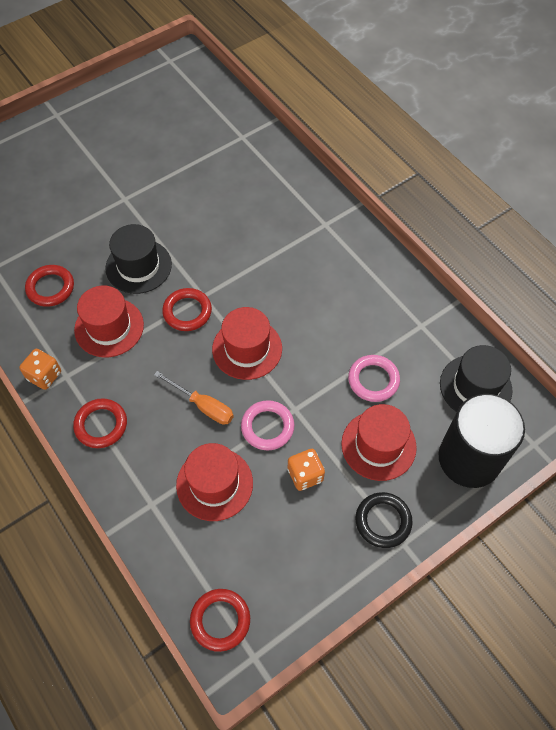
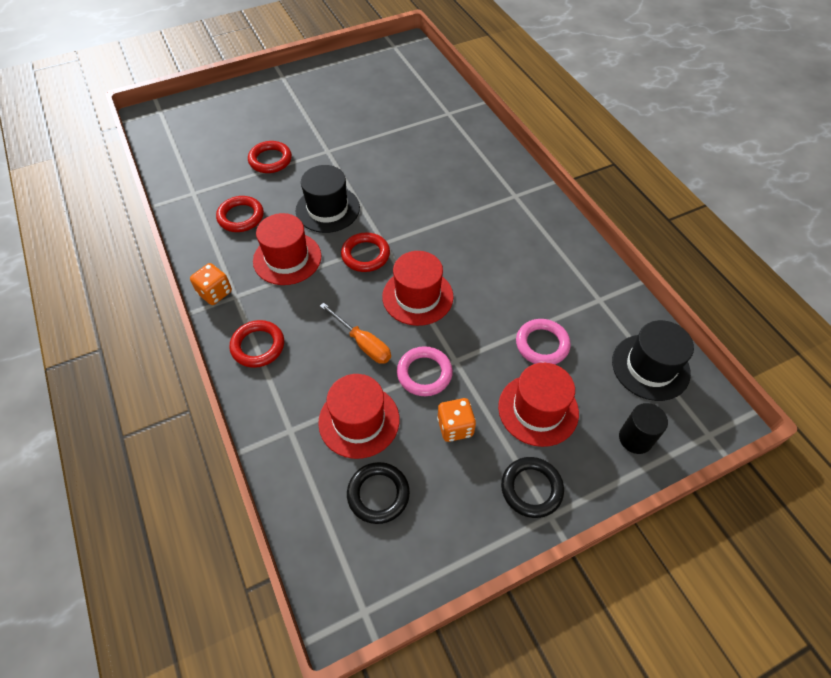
camera: 10 degrees right, 5 degrees down
red ring [190,589,250,652] -> red ring moved to [248,141,292,173]
black cylinder [438,394,525,488] -> black cylinder [619,403,668,454], size x0.49
none -> black ring [347,462,410,524]

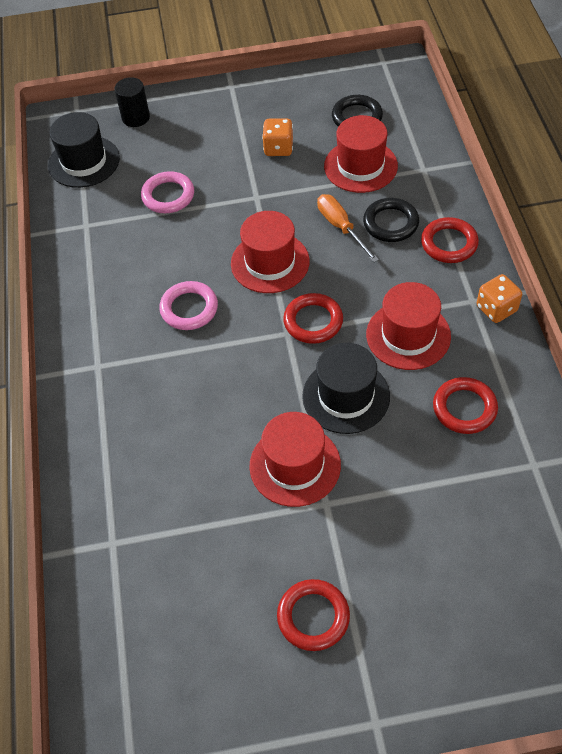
camera: 160 degrees left, 0 degrees up
red ring [248,141,292,173] -> red ring moved to [277,579,350,651]
pink ring [397,346,453,396] -> pink ring moved to [159,281,218,330]
red hat [498,363,579,447] -> red hat moved to [249,412,341,507]
black ring [501,457,564,518] -> black ring moved to [363,198,419,242]

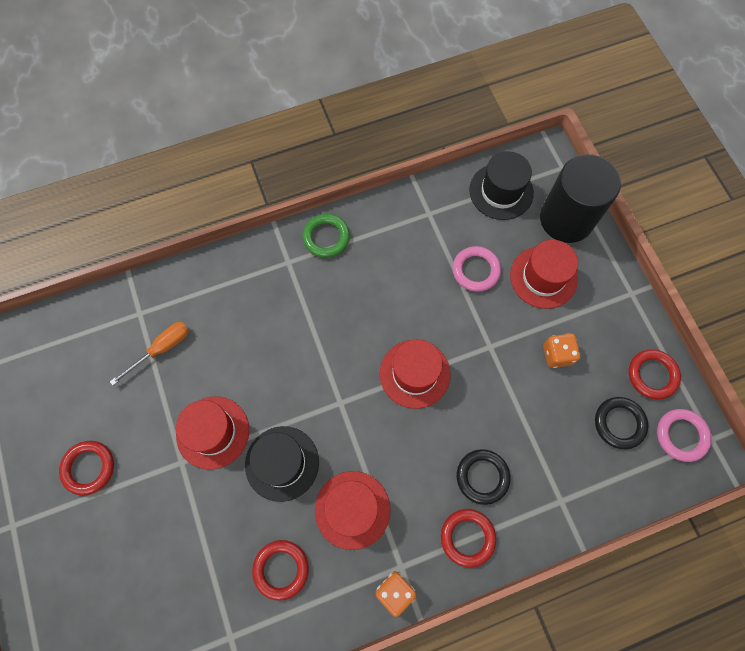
camera: 75 degrees right, 15 degrees up
black cylinder [114,77,150,127] -> black cylinder [540,154,621,243], size x2.04
pink ring [159,281,218,330] -> pink ring moved to [657,409,712,462]
red ring [283,293,343,344] -> red ring moved to [628,349,681,399]
orange screwdriver [317,194,379,262] -> orange screwdriver moved to [110,322,189,386]
red hat [324,115,398,193] -> red hat moved to [510,240,578,309]
none -> green ring [302,214,350,258]

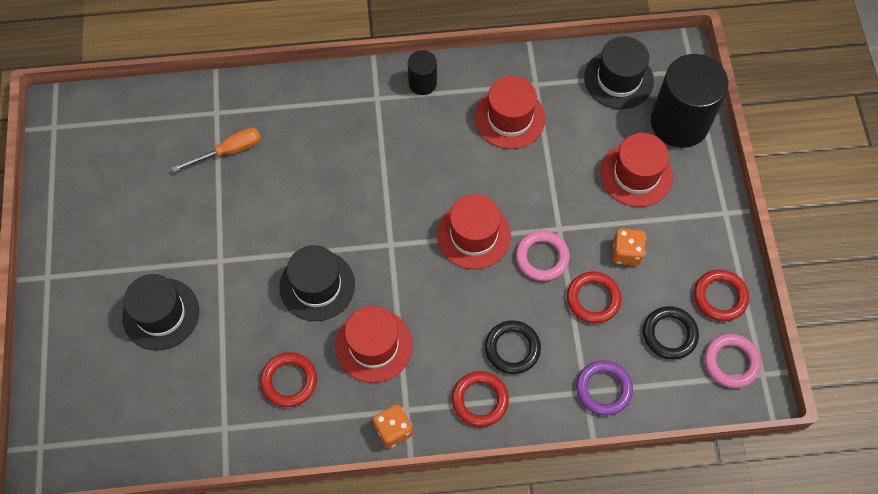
camera: 15 degrees right, 5 degrees down
red ring [59,441,114,496] -> red ring moved to [567,272,622,323]
red hat [176,396,249,470] -> red hat moved to [475,76,545,149]
green ring [302,214,350,258] -> black cylinder [408,50,437,95]
pink ring [453,246,501,292] -> pink ring moved to [516,231,570,281]
none -> black hat [122,274,199,351]
none -> purple ring [576,360,633,416]

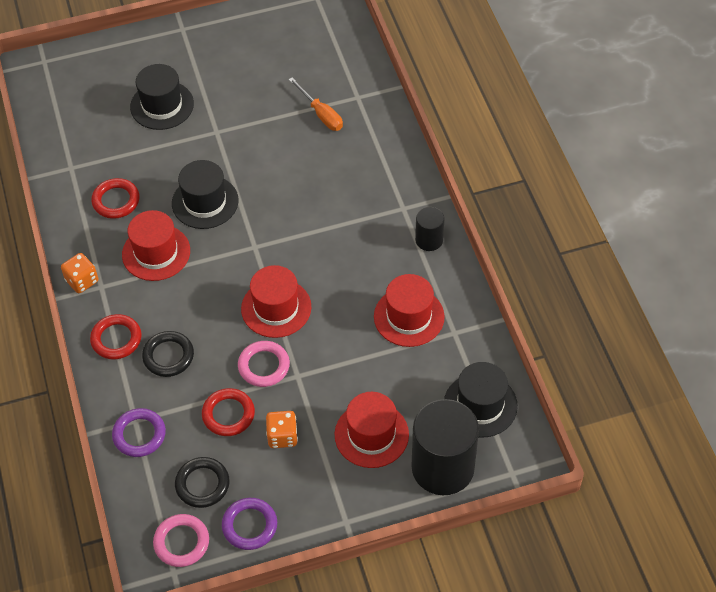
camera: 80 degrees right, 10 degrees down
red ring [694,270,749,321] -> purple ring [222,498,277,550]

